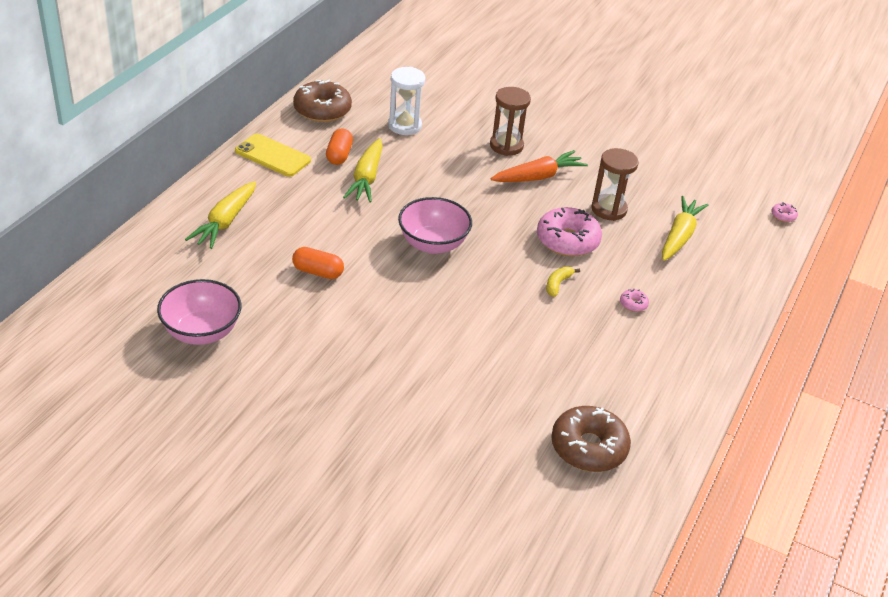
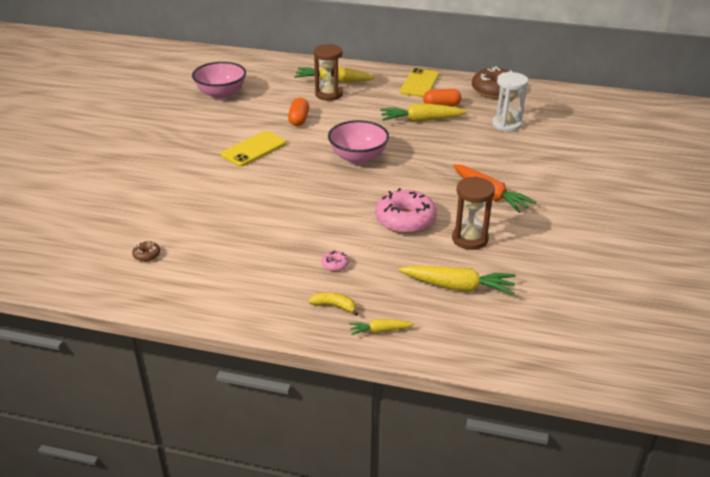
camera: 80 degrees right, 5 degrees down
brown hourglass [490,87,531,156] -> brown hourglass moved to [314,44,343,101]
yellow banana [546,267,580,297] -> yellow banana moved to [309,293,359,316]
brown donut [551,406,631,472] -> brown donut [132,241,160,262], size x0.42
pink donut [771,202,798,222] -> none
none -> yellow phone [221,131,286,167]
none -> yellow carrot [349,319,415,335]

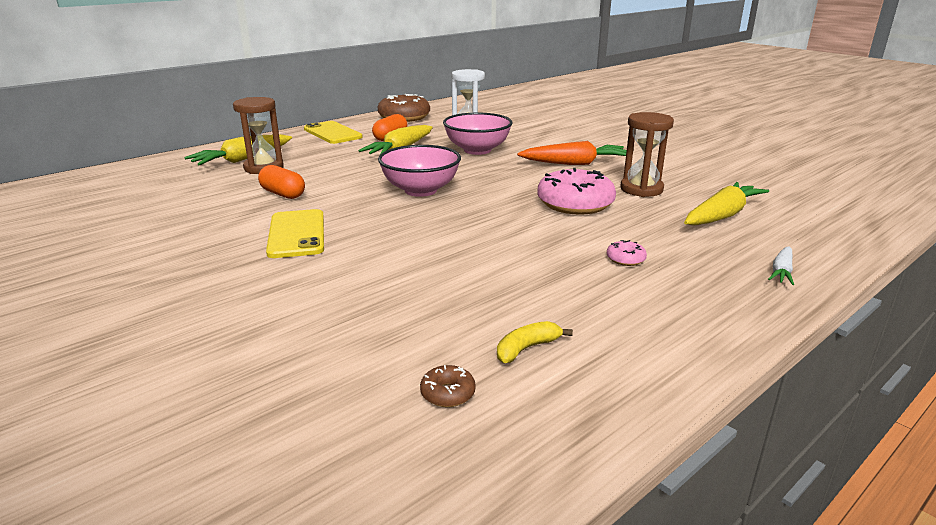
camera: 55 degrees left, 10 degrees down
pink bowl [192,62,246,99] -> pink bowl moved to [443,113,512,155]
yellow banana [309,293,359,316] -> yellow banana moved to [497,321,573,363]
yellow carrot [349,319,415,335] -> white carrot [768,246,794,285]

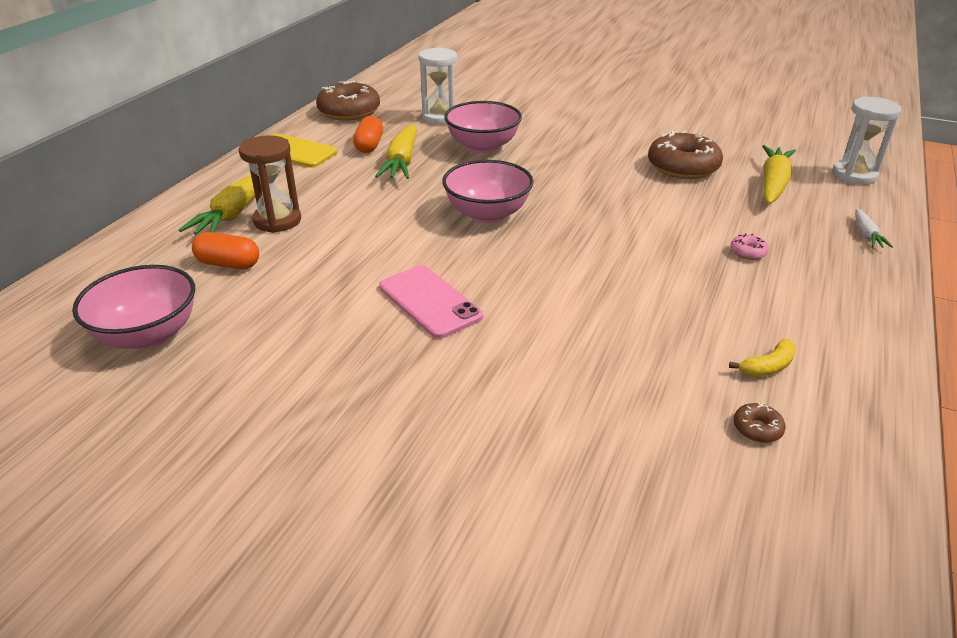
camera: 25 degrees left, 10 degrees up
orange capsule [258,165,305,199] -> orange capsule moved to [192,232,259,269]
yellow phone [266,209,324,258] -> pink phone [379,265,483,338]
yellow banana [497,321,573,363] -> yellow banana turned 150 degrees counterclockwise [729,339,796,377]
orange carrot [517,141,627,165] -> none
pink donut [537,168,616,215] -> none
brown hourglass [620,112,674,197] -> brown donut [648,131,723,179]
none -> pink bowl [72,265,195,350]
none -> white hourglass [832,96,902,185]

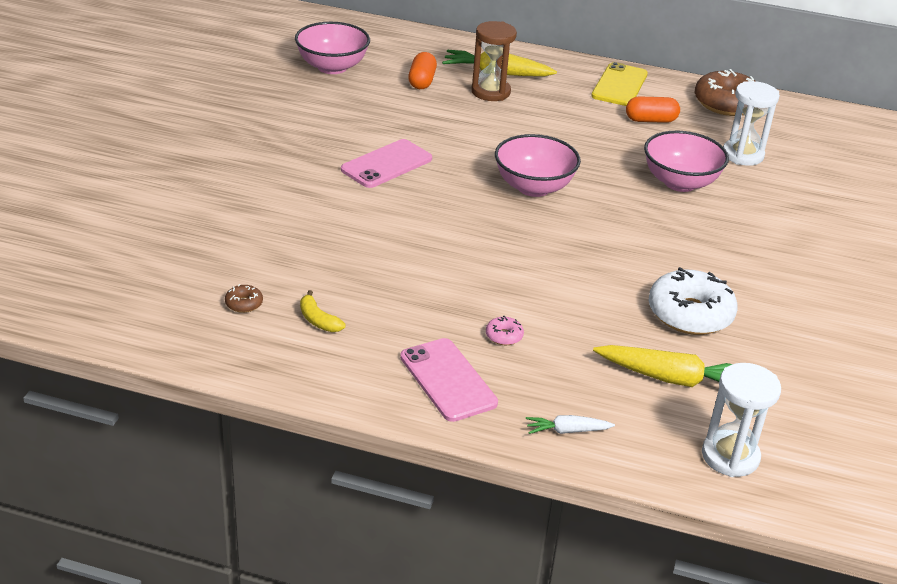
camera: 80 degrees right, 0 degrees up
yellow carrot [375,124,417,179] -> none
brown donut [648,131,723,179] -> white donut [649,267,738,335]
none -> pink phone [400,338,498,422]

